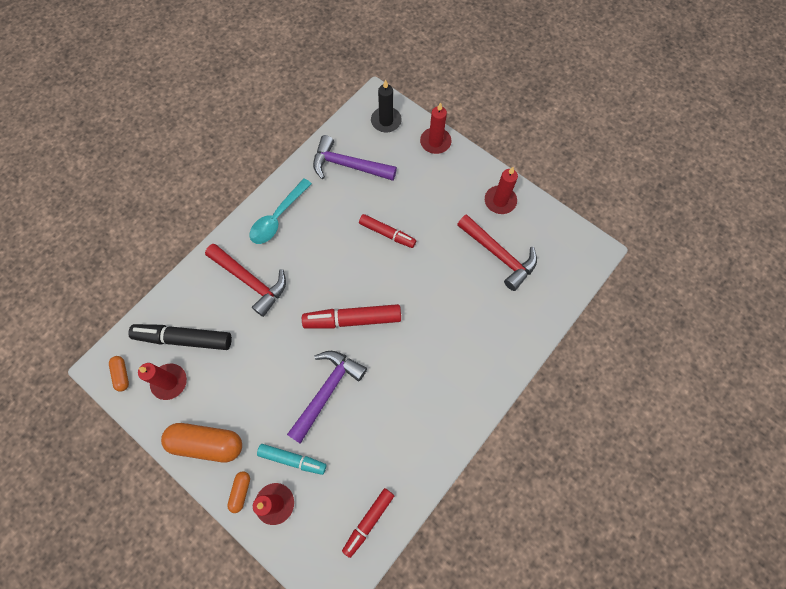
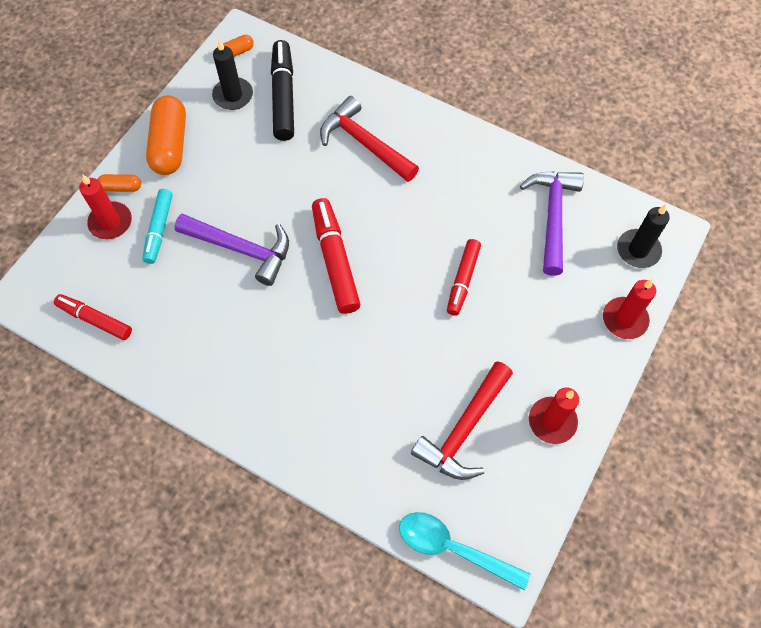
camera: 80 degrees right, 5 degrees down
red candle [138,363,187,400] -> black candle [212,40,253,110]
red hammer [205,244,286,317] -> red hammer turned 105 degrees clockwise [320,96,419,182]
turquoise spoon [249,178,312,244] -> turquoise spoon moved to [399,512,530,590]

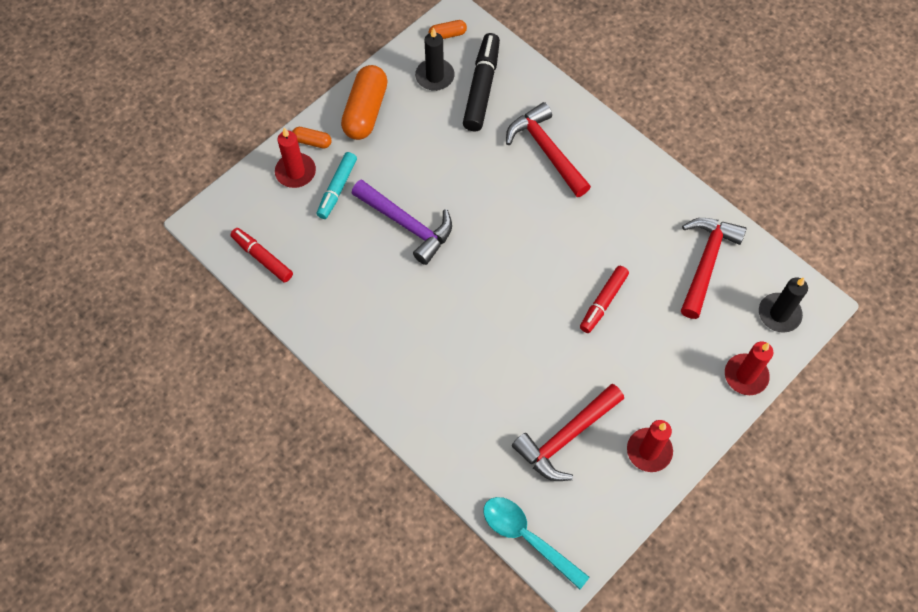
camera: 15 degrees right, 0 degrees up
red marker [312,198,361,314] -> none
purple hammer [520,171,584,276] -> red hammer [681,218,746,319]

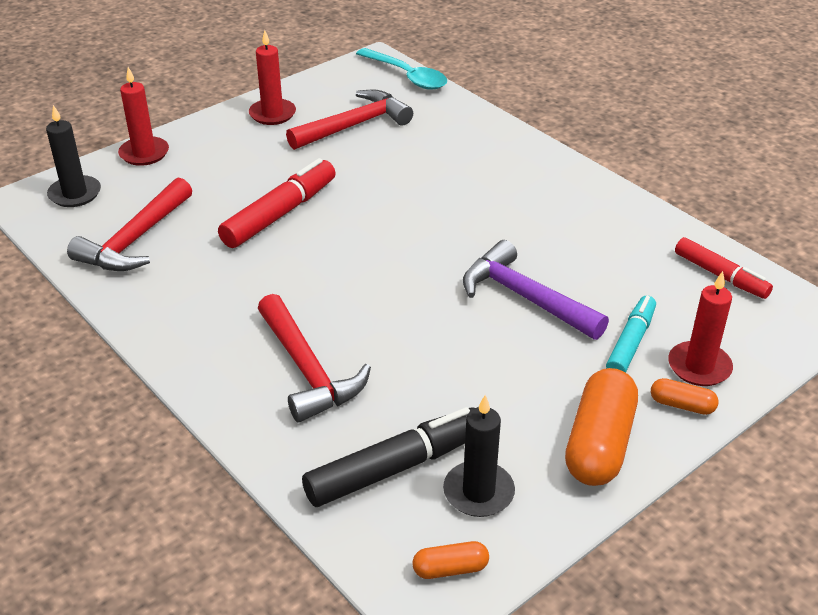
camera: 175 degrees left, 25 degrees down
black marker [463,33,500,131] -> black marker turned 135 degrees counterclockwise [302,407,474,507]
red marker [580,266,629,333] -> red marker [218,158,336,248], size x1.52

